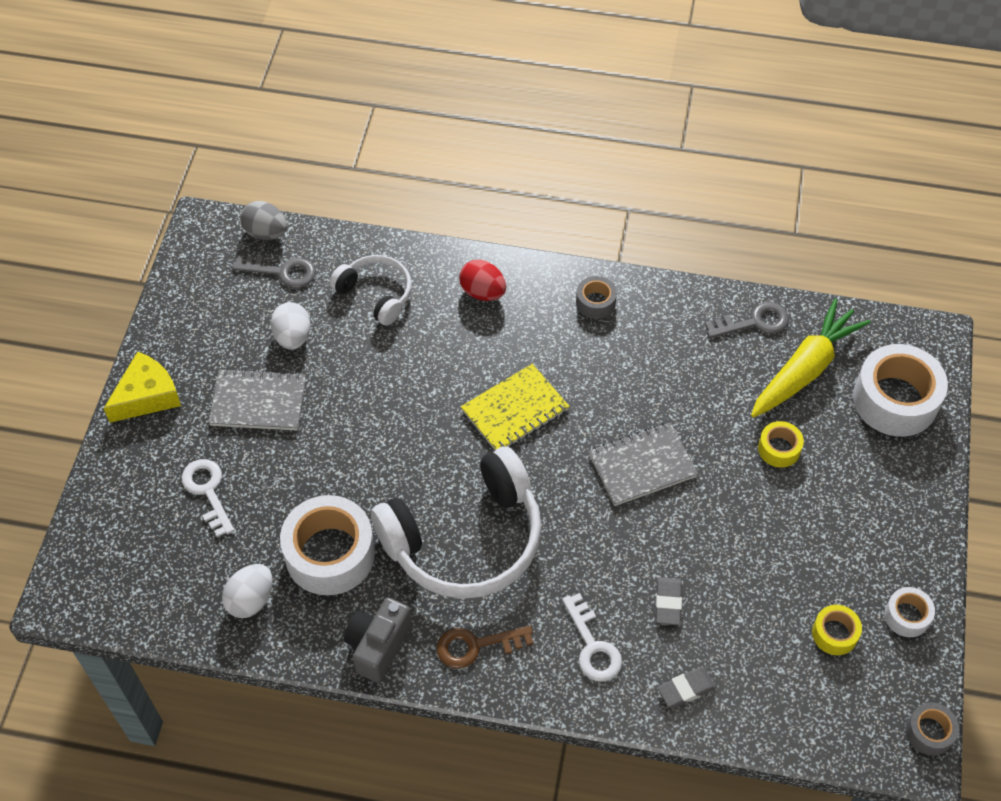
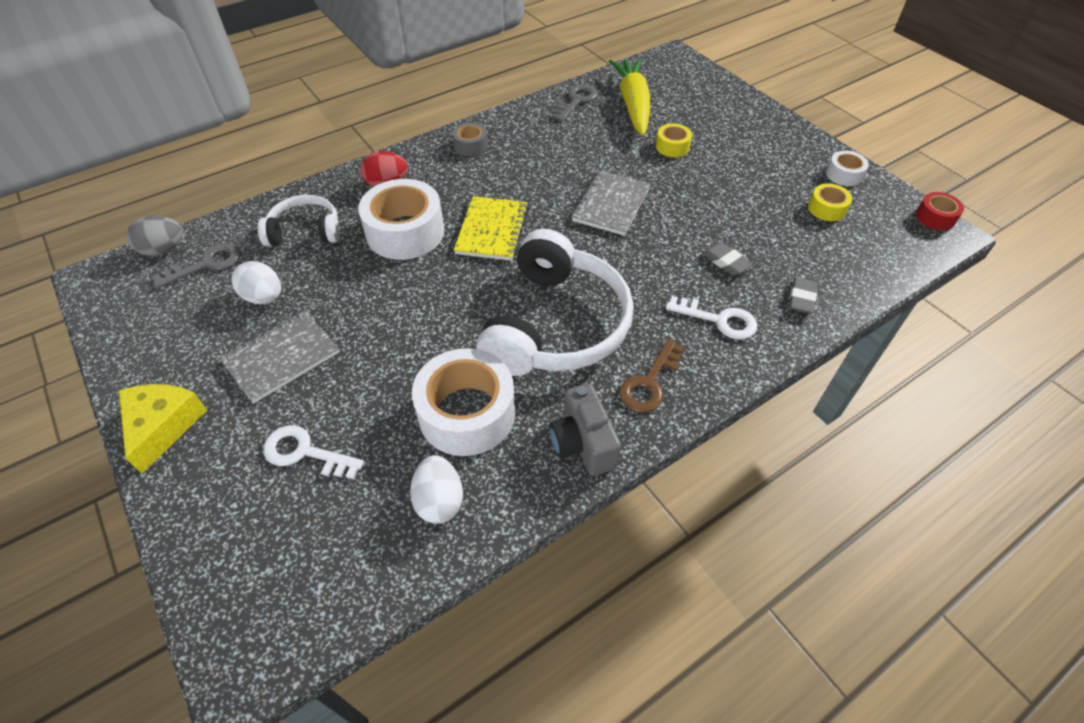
camera: 45 degrees left, 5 degrees down
white tape [853,344,948,437] -> white tape moved to [358,179,444,260]
grey tape [906,702,959,756] -> red tape [916,192,964,230]

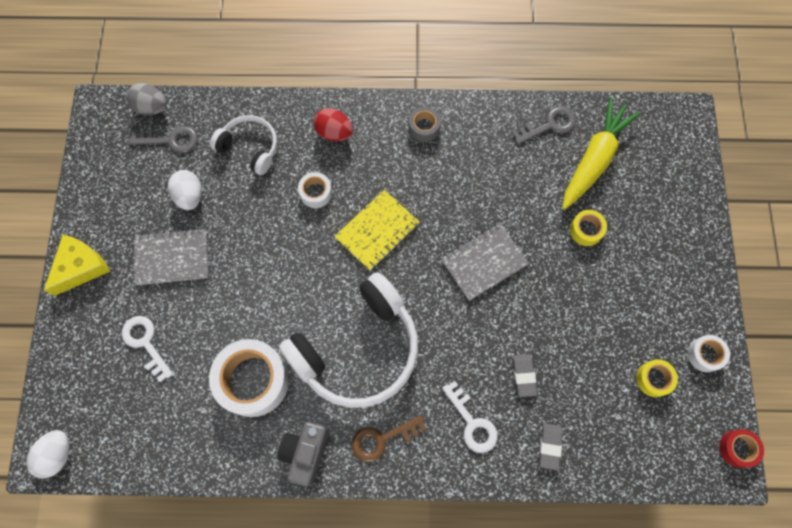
camera: 35 degrees right, 20 degrees up
white tape [358,179,444,260] -> white tape [298,172,332,208], size x0.49
white egg [410,455,463,524] -> white egg moved to [26,430,70,478]
grey eraser [789,277,817,314] -> grey eraser turned 45 degrees counterclockwise [539,423,563,470]

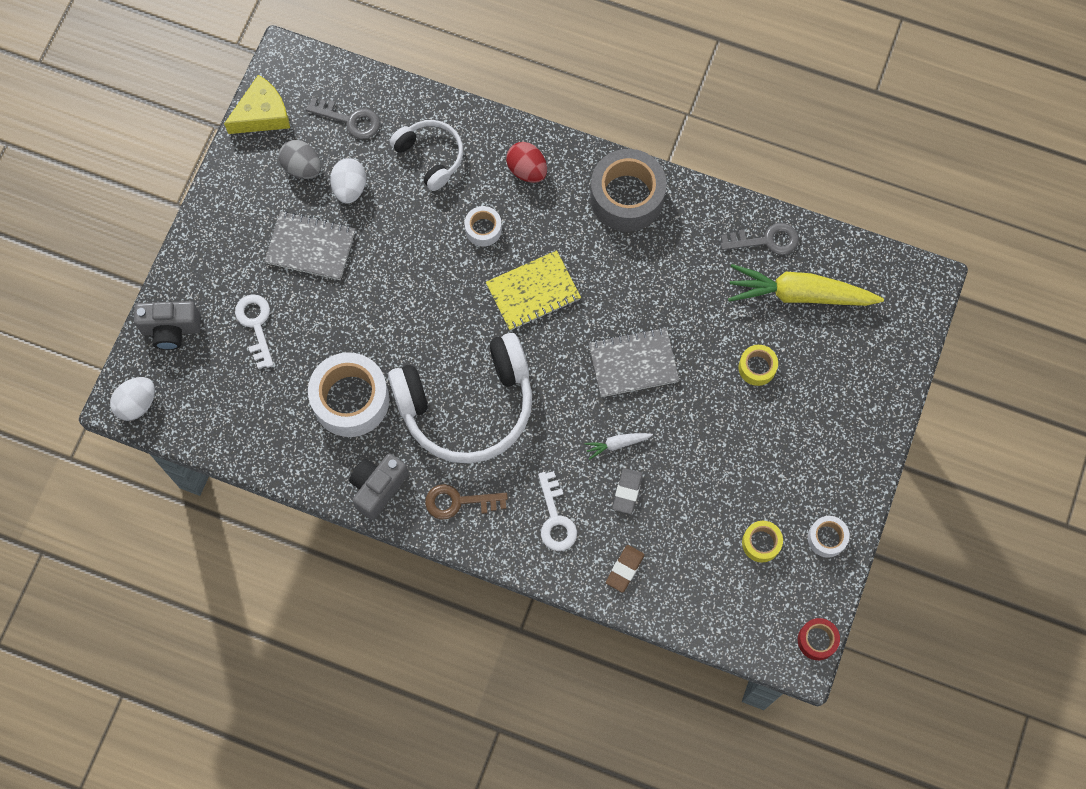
camera: 20 degrees right, 0 degrees up
yellow cheese [44,235,110,296] -> yellow cheese moved to [224,75,290,134]
grey egg [126,83,167,115] -> grey egg moved to [279,140,321,179]
grey tape [409,107,441,142] -> grey tape [590,149,667,232], size x2.04
grey eraser [539,423,563,470] -> brown eraser [606,545,645,593]
yellow carrot [563,97,641,210] -> yellow carrot turned 135 degrees counterclockwise [728,264,884,306]
none -> grey camera [134,301,201,350]
none -> white carrot [584,433,653,460]

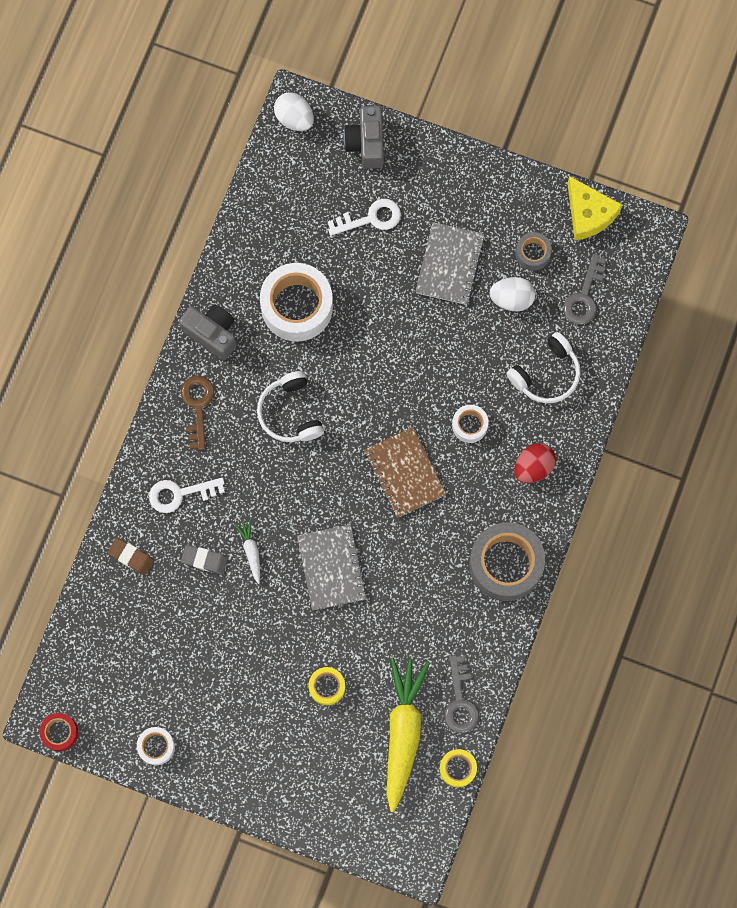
camera: 90 degrees right, 5 degrees up
grey egg [279,140,321,179] -> grey tape [516,232,552,271]
white headphones [388,333,532,464] -> white headphones [257,371,324,442], size x0.54
yellow notebook [486,250,581,331] -> brown notebook [364,427,446,518]
yellow tape [742,521,783,563] -> yellow tape moved to [440,749,477,788]

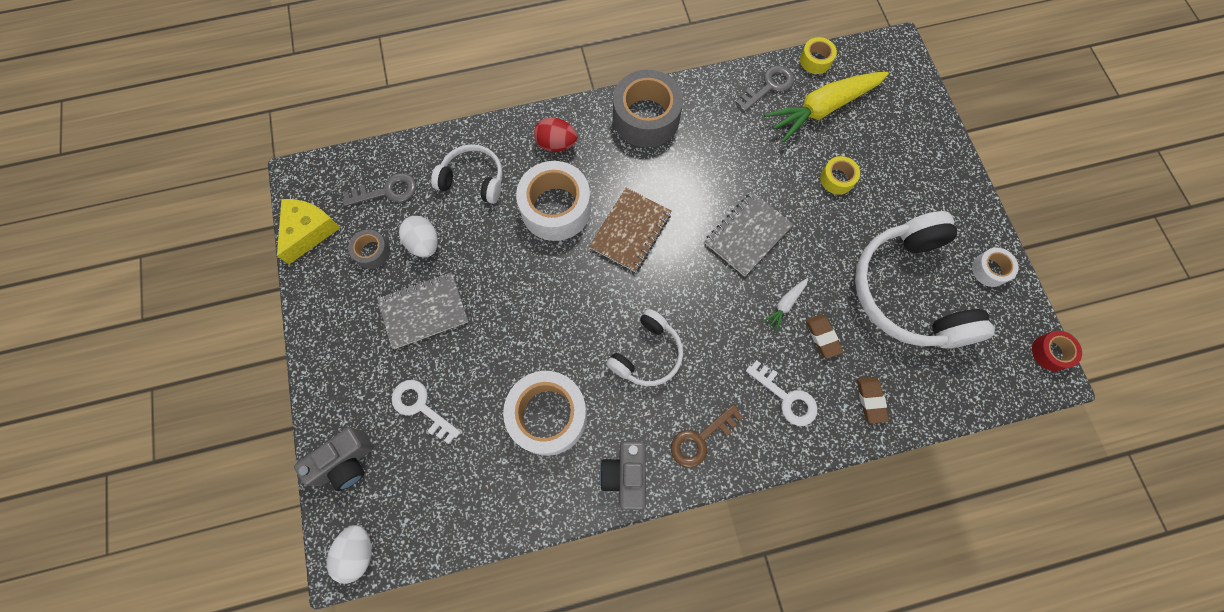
camera: 125 degrees left, 5 degrees down
grey eraser [181,545,228,574] -> brown eraser [805,314,843,359]
white tape [452,405,489,443] -> white tape [516,161,591,241], size x2.04
none -> white headphones [855,211,995,349]

